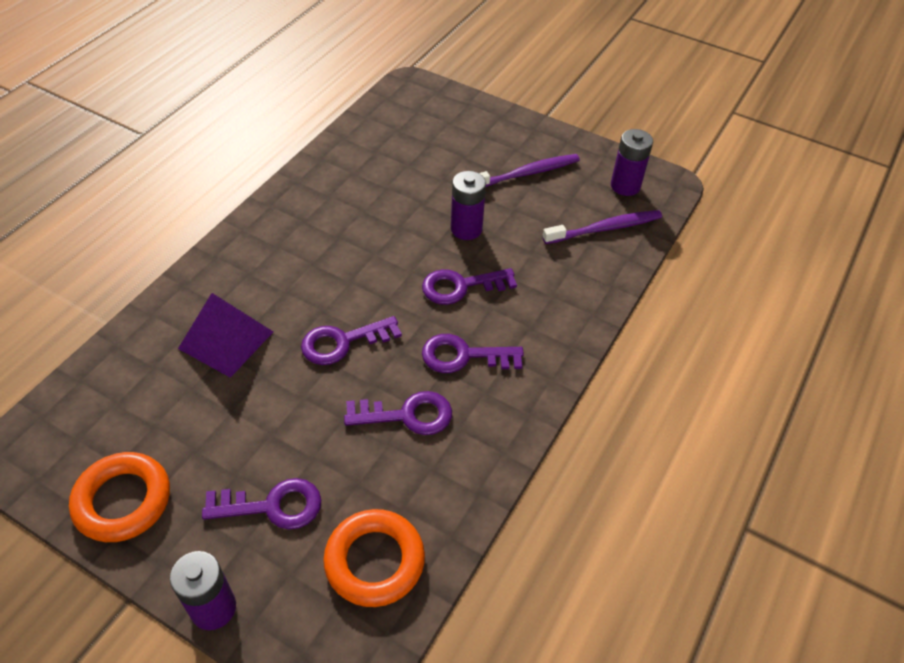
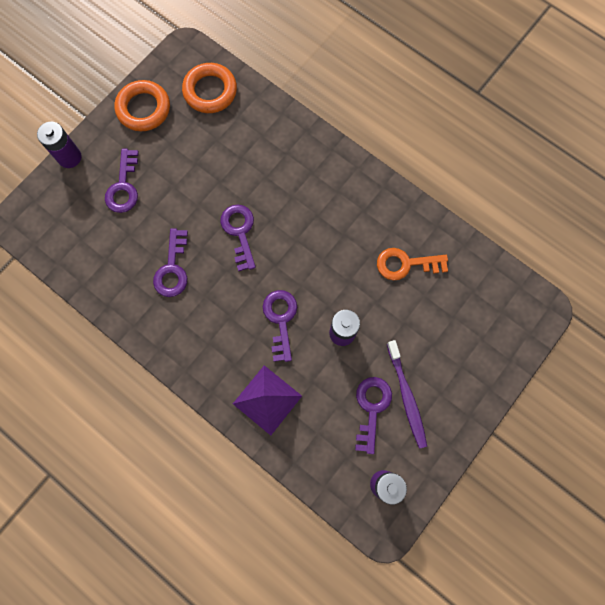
camera: 100 degrees right, 25 degrees up
purple pyramid [178,293,273,378] -> purple pyramid moved to [233,365,302,435]
orange ring [323,509,425,607] -> orange ring moved to [182,63,237,113]
purple key [422,334,524,373] -> purple key moved to [355,377,392,454]
purple toothbrush [543,210,662,244] -> none
none -> orange key [377,248,448,280]

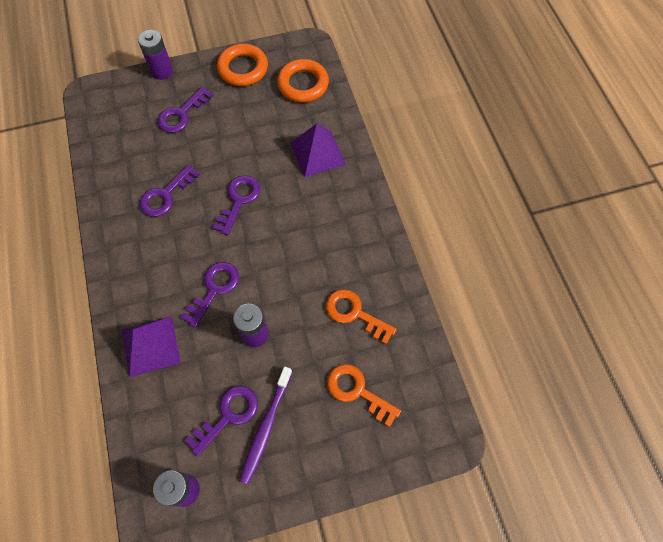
camera: 35 degrees right, 10 degrees down
none -> purple pyramid [290,124,346,177]
none -> orange key [327,364,401,427]

